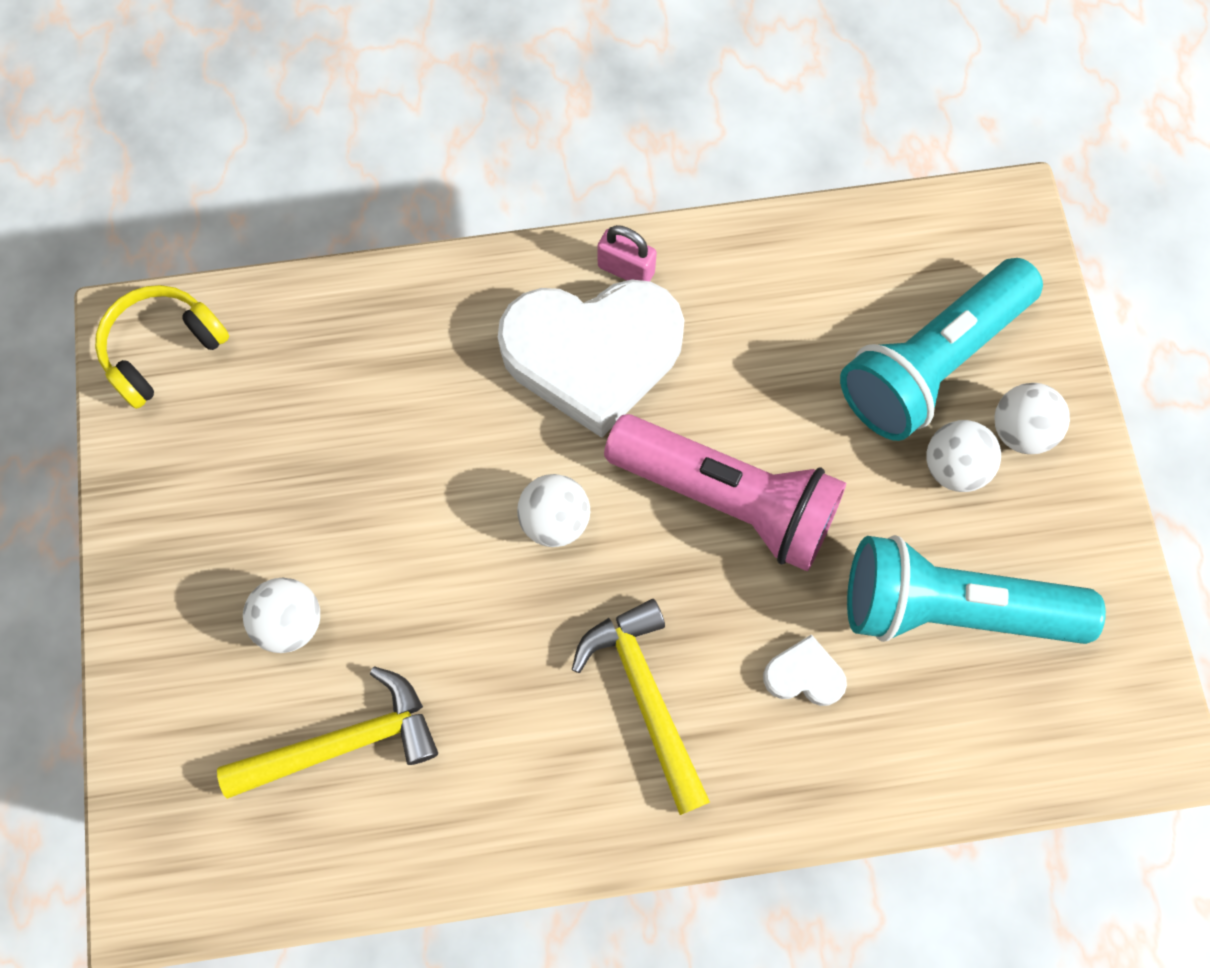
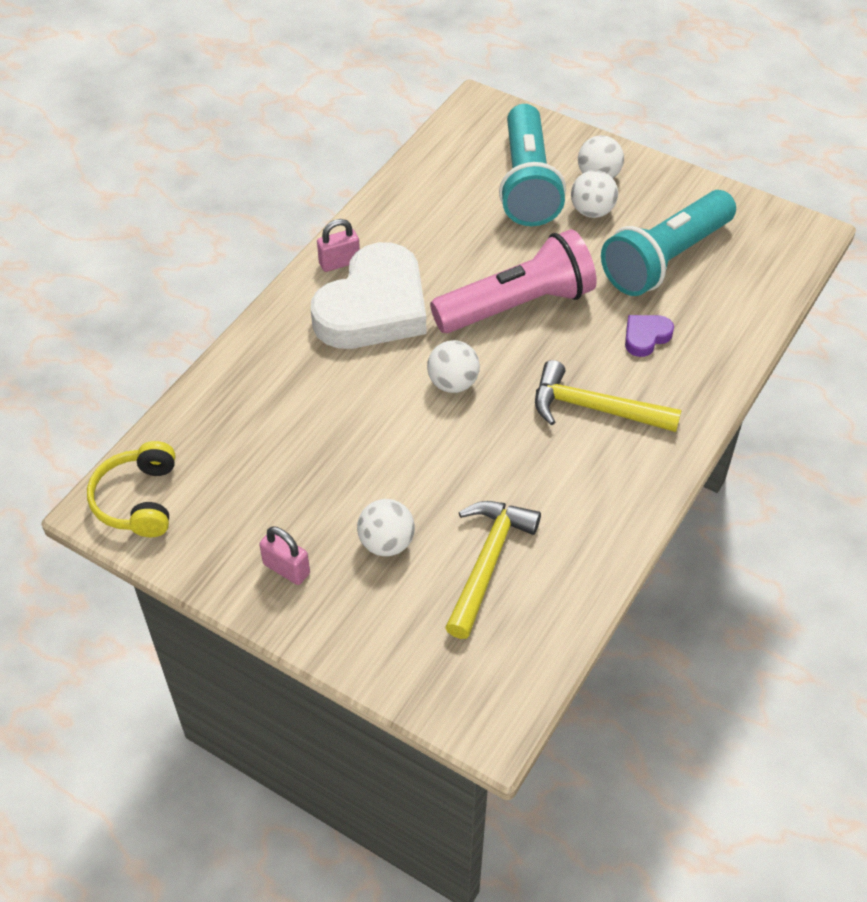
camera: 50 degrees left, 20 degrees down
white heart [763,634,847,706] -> purple heart [625,315,674,357]
none -> pink padlock [259,526,310,585]

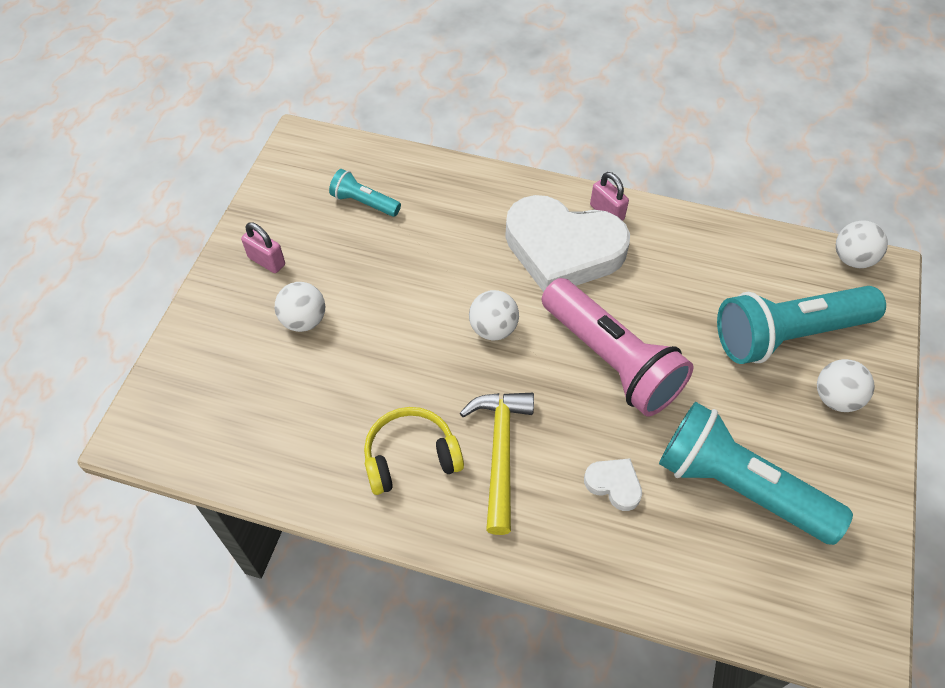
camera: 75 degrees right, 5 degrees up
yellow headphones [87,441,175,537] -> yellow headphones moved to [364,407,464,495]
pink padlock [259,526,310,585] -> pink padlock turned 75 degrees counterclockwise [241,223,285,273]
yellow hammer [445,501,541,639] -> none
white ball [571,170,618,218] -> white ball moved to [836,220,888,268]
purple heart [625,315,674,357] -> white heart [584,458,642,511]
none -> turquoise flashlight [329,169,401,217]

